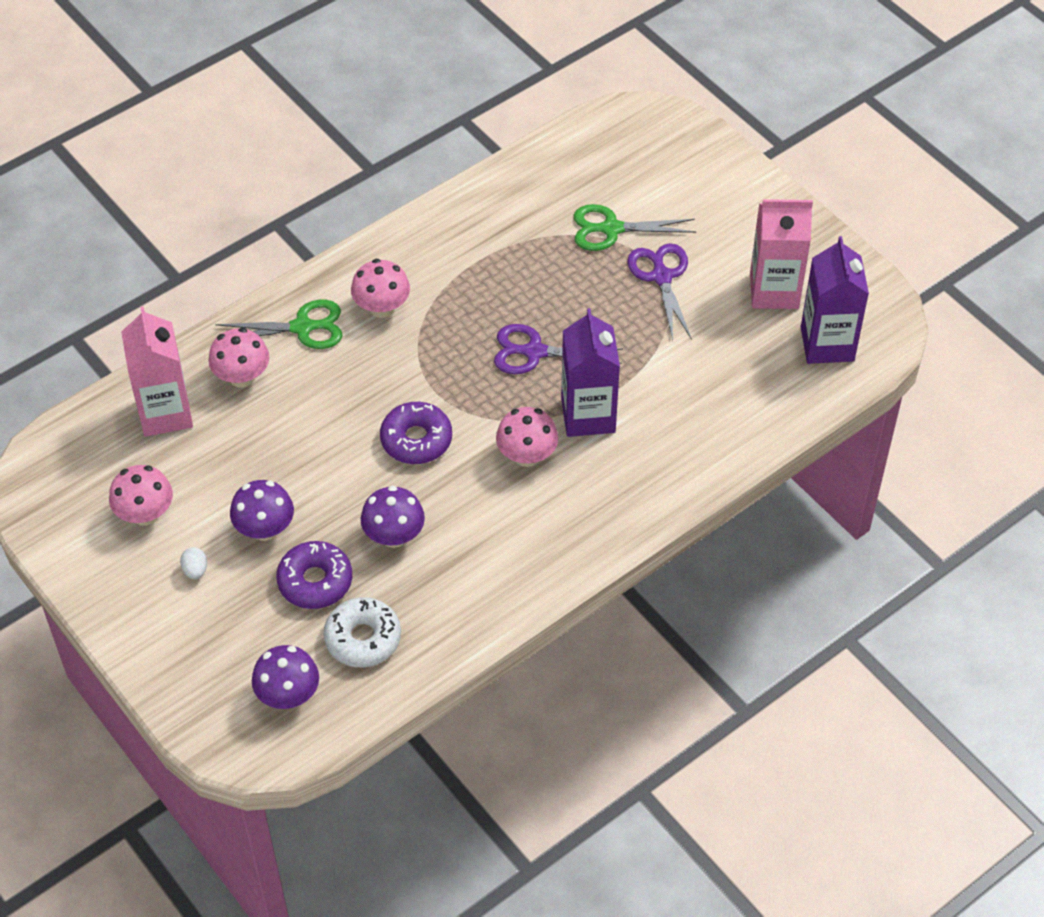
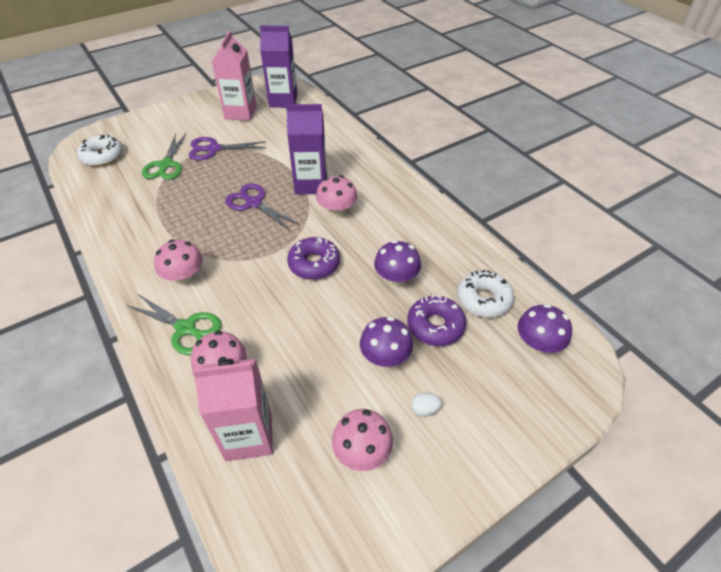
camera: 85 degrees left, 5 degrees down
green scissors [215,300,342,349] -> green scissors turned 120 degrees clockwise [127,294,222,356]
purple scissors [494,324,623,374] -> purple scissors turned 120 degrees clockwise [225,183,300,230]
none -> white donut [77,135,123,166]

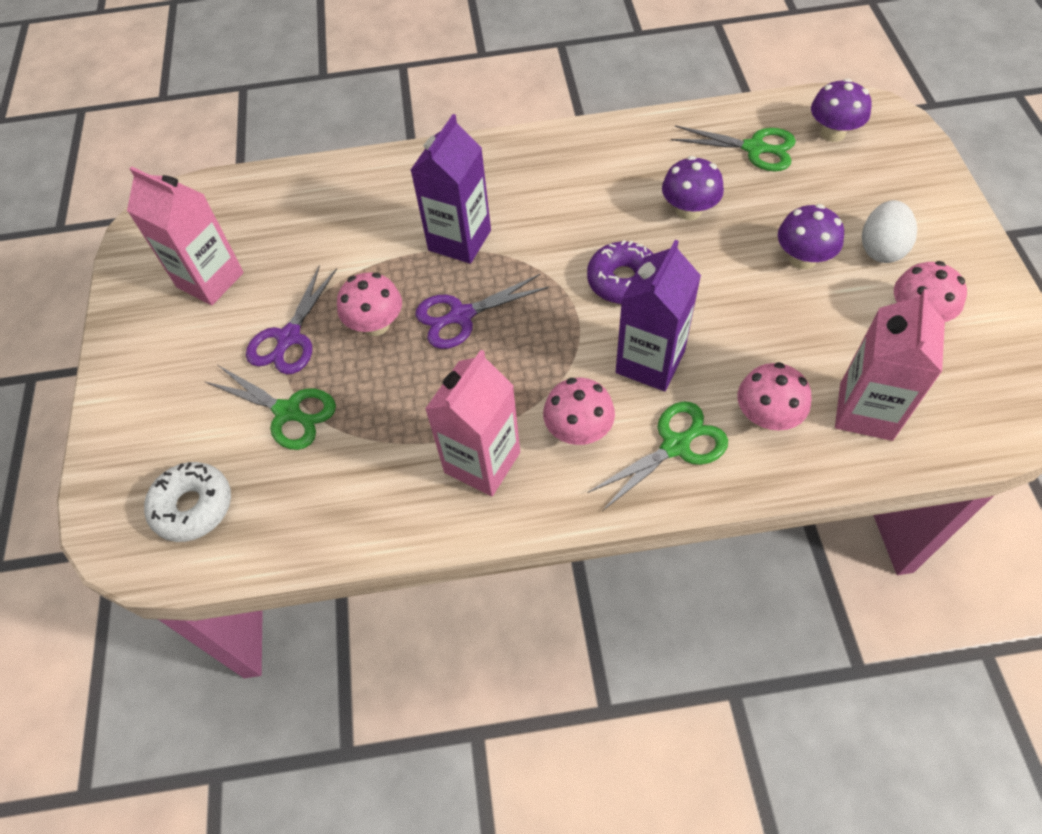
camera: 60 degrees left, 10 degrees up
purple carton [260,26,297,108] -> purple carton moved to [616,240,701,391]
pink mushroom [316,175,357,218] -> pink mushroom moved to [337,272,402,336]
purple donut [407,295,466,346] -> none
white egg [411,393,442,417] -> white egg [862,200,917,263], size x1.92
white donut [457,270,514,318] -> green scissors [671,125,796,171]
none -> pink carton [425,350,520,496]

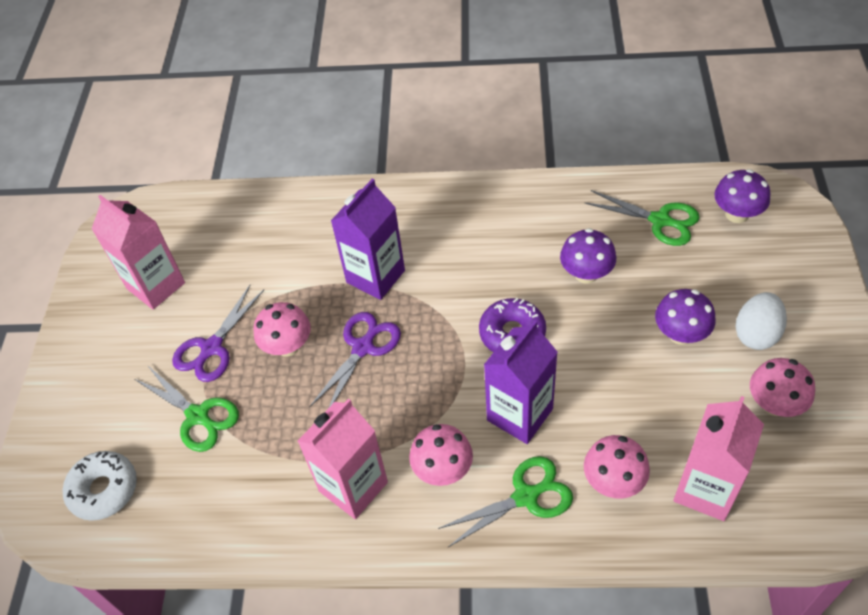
camera: 10 degrees right, 5 degrees down
purple scissors [416,274,549,349] -> purple scissors turned 135 degrees clockwise [309,312,401,408]

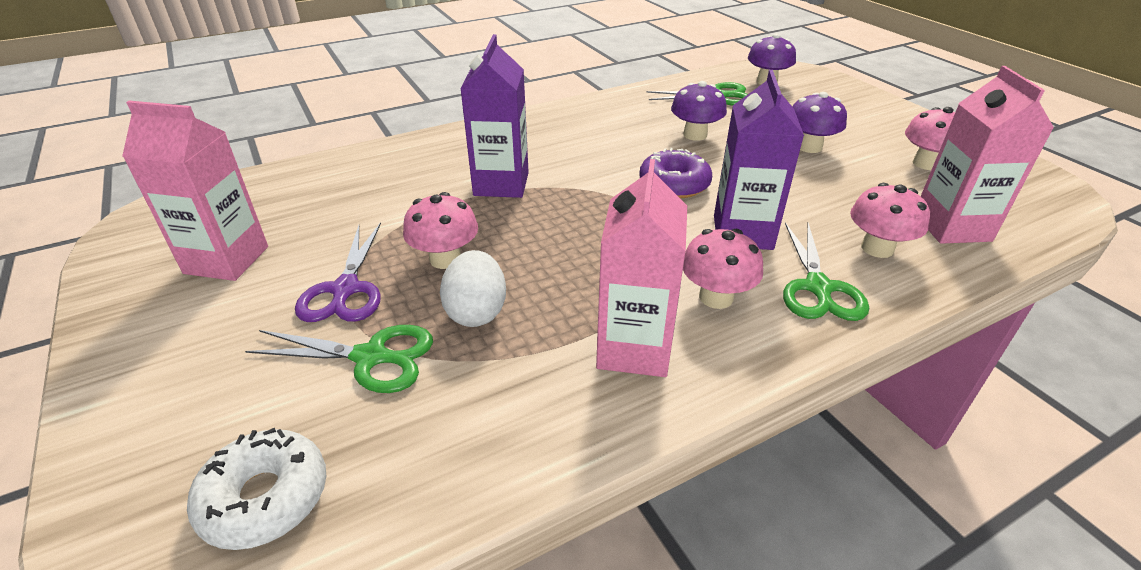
camera: 35 degrees left, 15 degrees down
purple scissors [309,312,401,408] -> none
green scissors [438,456,573,547] -> green scissors turned 150 degrees clockwise [783,222,869,321]
white egg [736,292,787,350] -> white egg moved to [440,250,506,327]

